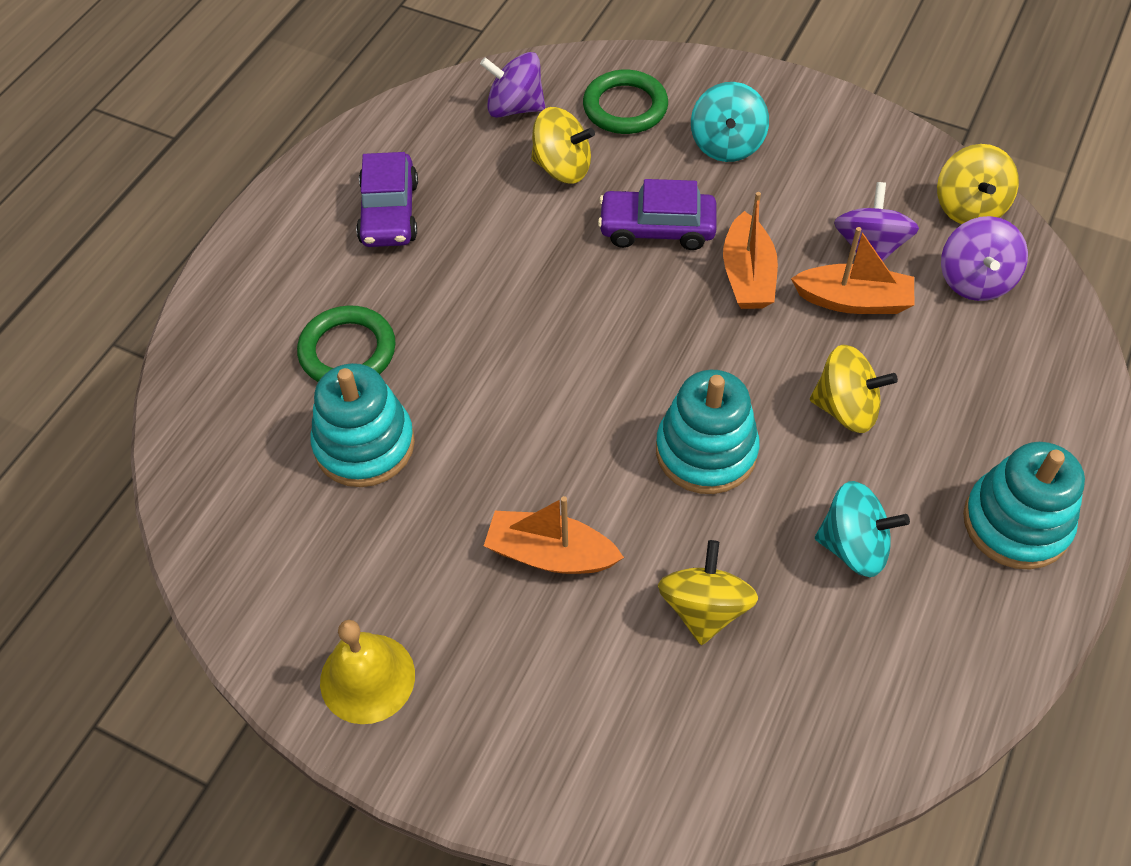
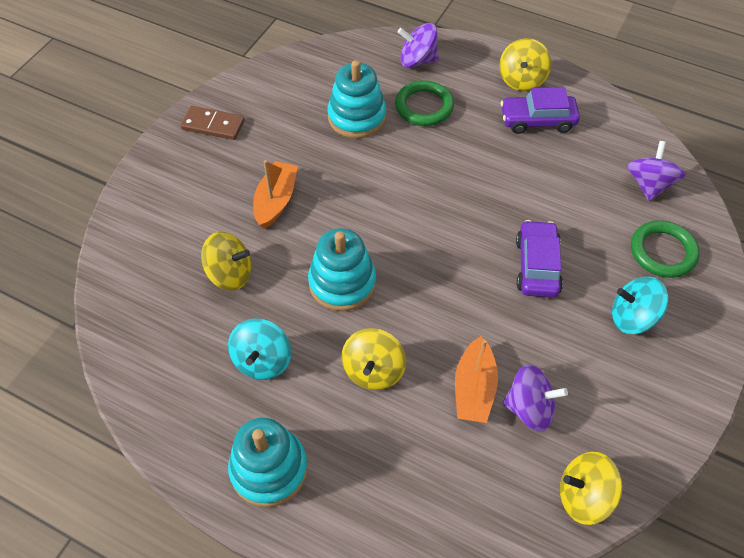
camera: 90 degrees right, 0 degrees up
yellow bell [320,620,415,724] -> brown domino [180,106,245,140]
yellow spinning top [531,107,595,184] -> yellow spinning top moved to [499,38,551,91]
orange boat [723,192,778,309] -> none
purple spinning top [941,216,1028,301] -> purple spinning top moved to [398,23,439,68]

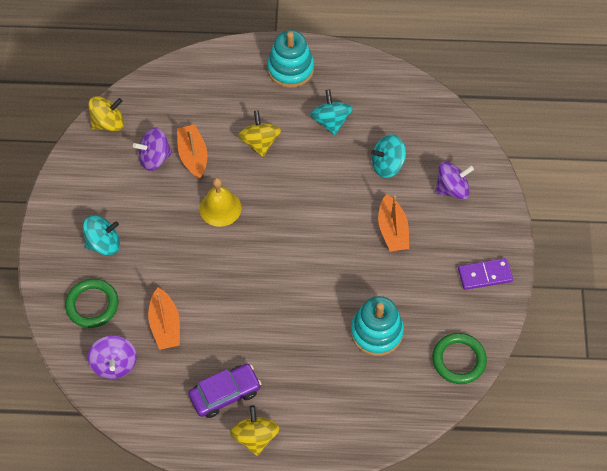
camera: 155 degrees right, 5 degrees up
brown domino [180,106,245,140] -> purple domino [458,258,513,290]
yellow spinning top [201,232,251,291] -> turquoise spinning top [371,134,406,178]
turquoise stacking toy [308,228,376,311] -> none
green ring [395,80,454,126] -> green ring moved to [432,333,487,384]
purple spinning top [398,23,439,68] -> purple spinning top moved to [435,161,474,200]
purple car [516,220,563,298] -> none
none -> orange boat [148,288,180,350]
none -> yellow bell [200,178,241,227]

